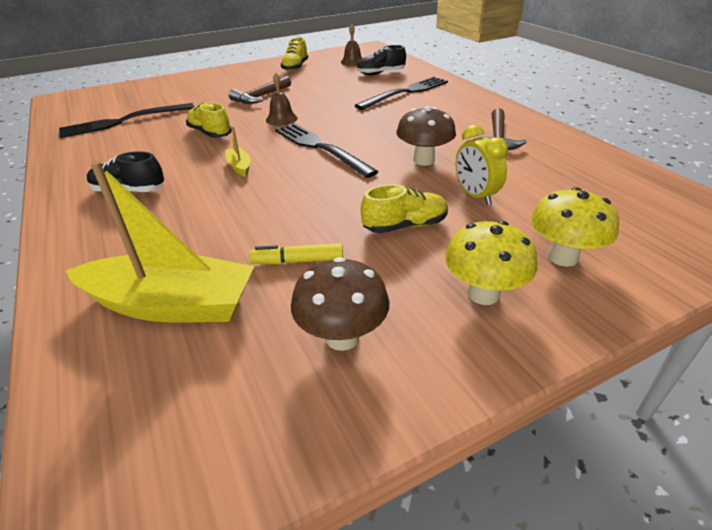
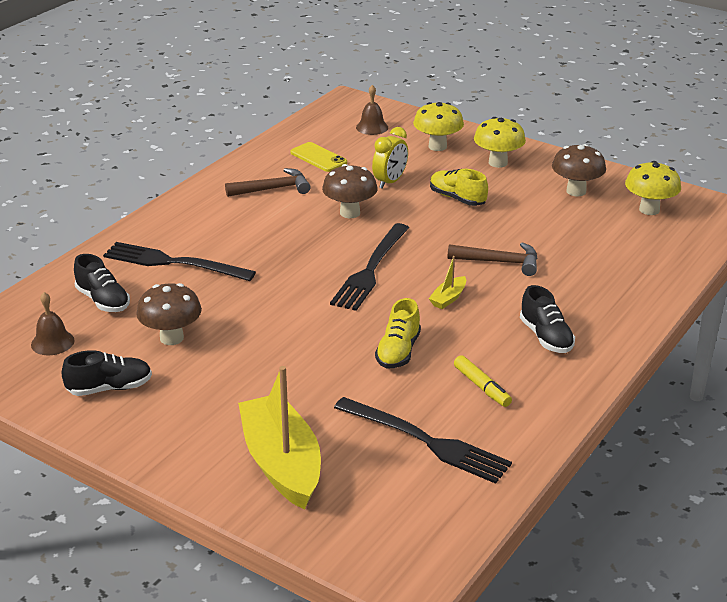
camera: 120 degrees left, 5 degrees down
yellow boat [65,161,255,322] -> yellow boat moved to [238,366,321,509]
brown hammer [229,76,291,104] -> brown hammer moved to [448,242,538,276]
yellow marker [249,243,343,264] -> yellow marker moved to [454,355,512,407]
brown bell [266,73,298,126] -> brown bell moved to [356,85,388,135]
yellow shoe [280,38,308,71] -> black shoe [61,350,152,396]
none -> brown mushroom [136,283,202,345]
none -> yellow phone [290,142,347,172]
none -> yellow mushroom [625,161,681,215]

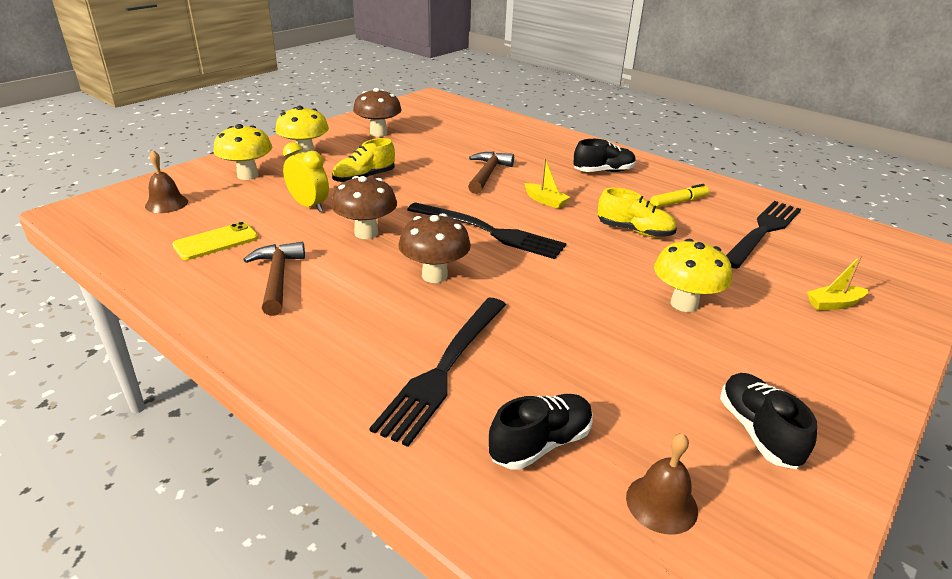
camera: 85 degrees left, 0 degrees up
brown mushroom [136,283,202,345] -> brown mushroom moved to [398,213,471,283]
yellow boat [238,366,321,509] -> yellow boat [807,256,868,310], size x0.42
yellow mushroom [625,161,681,215] -> yellow mushroom moved to [654,239,732,312]

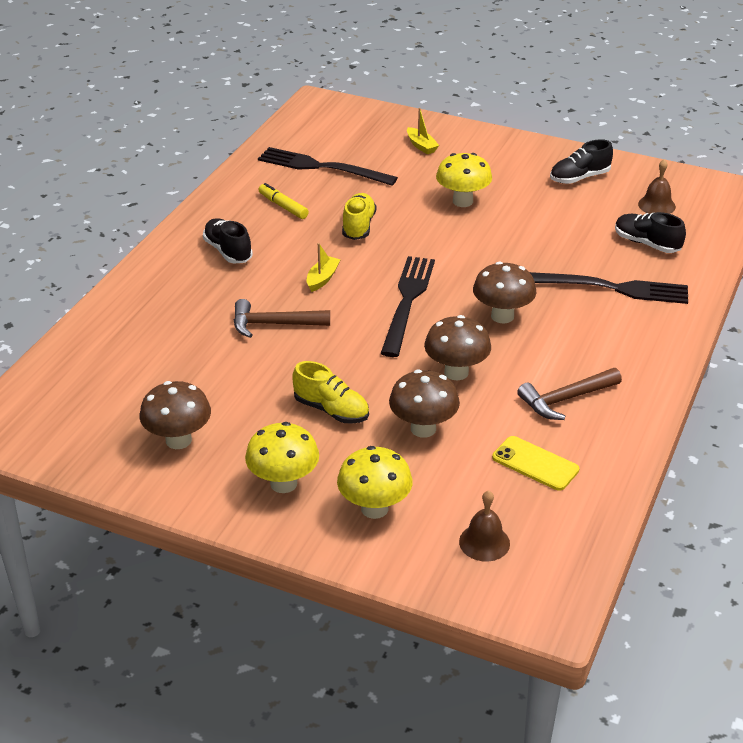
camera: 105 degrees left, 5 degrees up
yellow clock [283,142,329,212] -> brown mushroom [389,370,460,438]

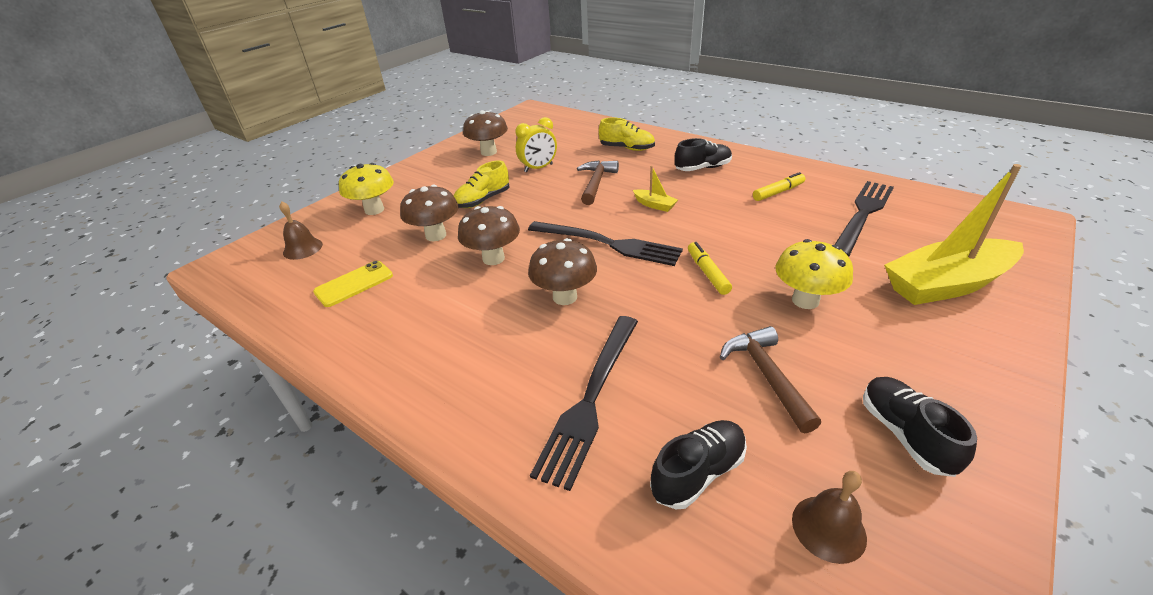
camera: 105 degrees right, 0 degrees up
yellow mushroom [245,422,319,493] -> none
yellow shoe [342,193,376,240] -> yellow shoe moved to [599,118,655,151]
yellow boat [407,108,439,154] -> yellow boat [884,164,1024,305], size x2.38
brown hammer [517,368,622,420] -> brown hammer moved to [720,326,821,433]
none -> yellow clock [516,117,557,173]
none -> yellow marker [688,242,732,295]

